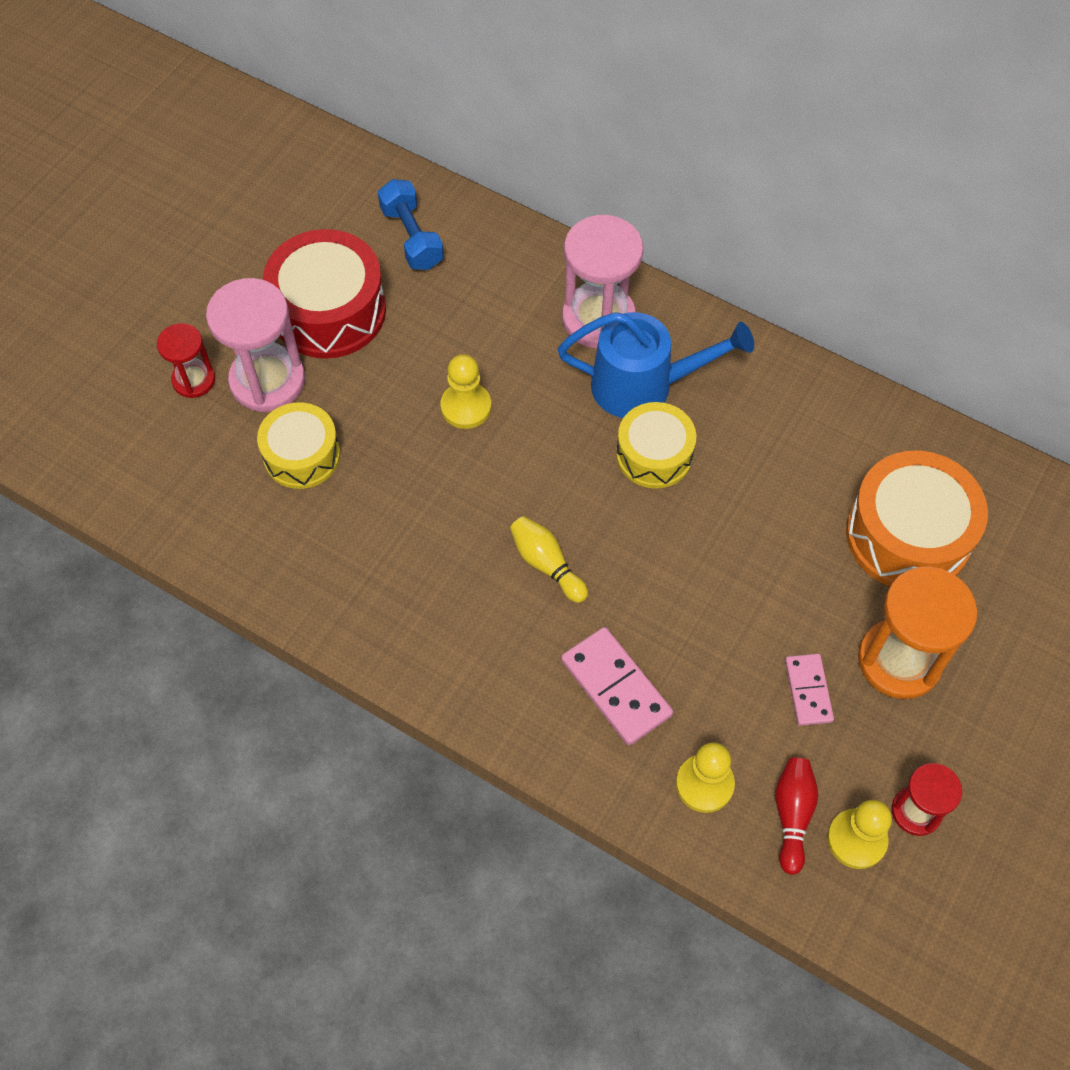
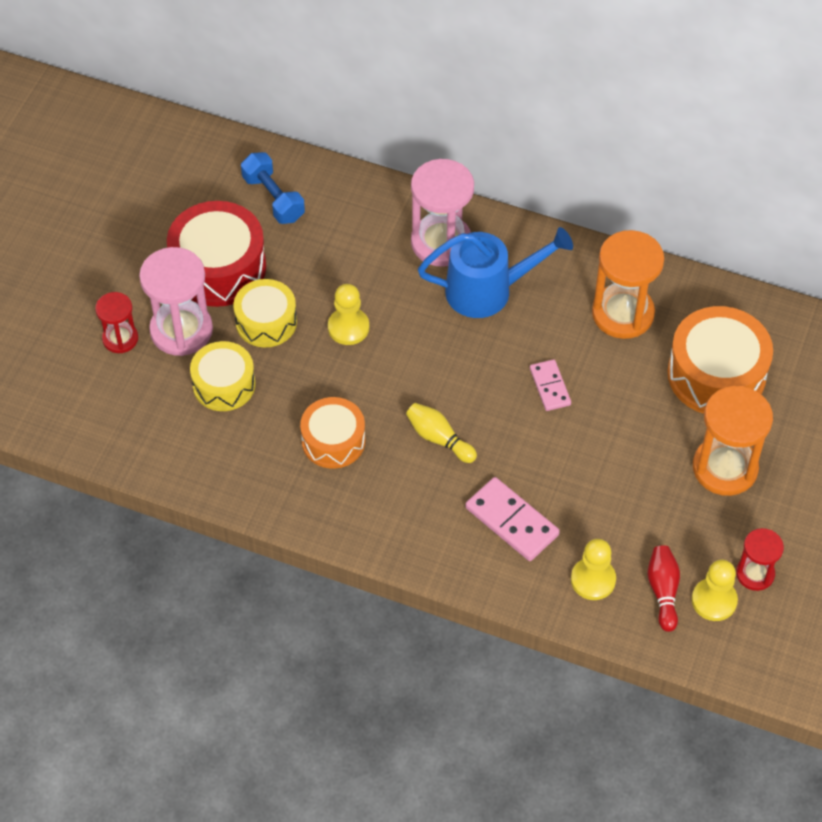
camera: 10 degrees left, 5 degrees down
yellow drum [616,402,696,489] -> yellow drum moved to [233,279,297,347]
pink domino [785,654,834,726] -> pink domino moved to [530,359,571,411]
none -> orange drum [300,397,365,469]
none -> orange hourglass [592,230,664,339]

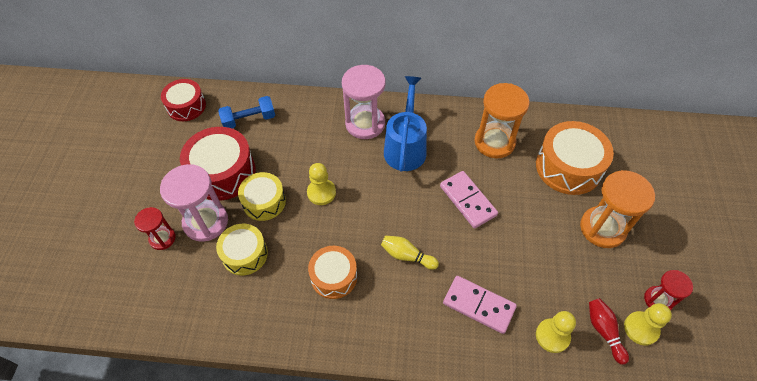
camera: 15 degrees left, 0 degrees up
blue dumbbell [241,152,305,224] -> blue dumbbell turned 60 degrees counterclockwise [218,96,275,129]
blue watering can [418,227,573,318] -> blue watering can turned 60 degrees counterclockwise [384,76,427,172]
pink domino [530,359,571,411] -> pink domino [440,171,498,228], size x1.59
none -> red drum [161,79,206,121]

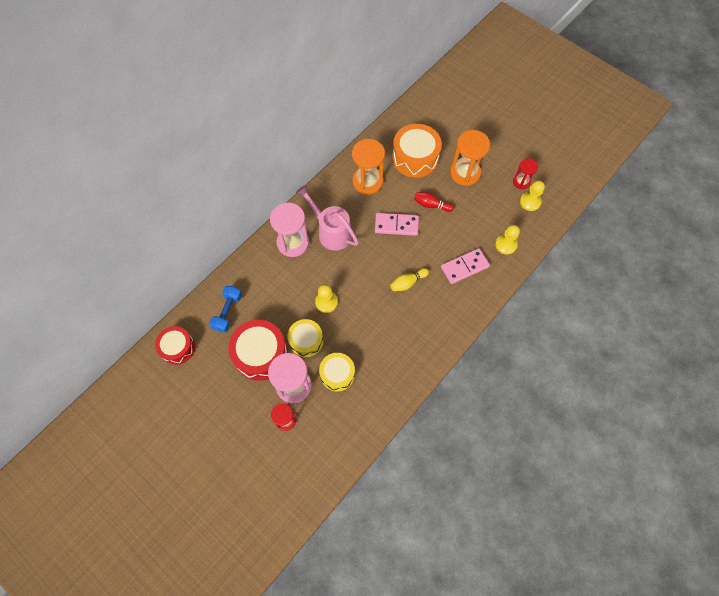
camera: 55 degrees left, 10 degrees up
orange drum [308,246,357,299] -> none
blue watering can [384,76,427,172] -> pink watering can [296,185,359,251]
red bowling pin [589,298,629,365] -> red bowling pin moved to [414,192,454,212]

